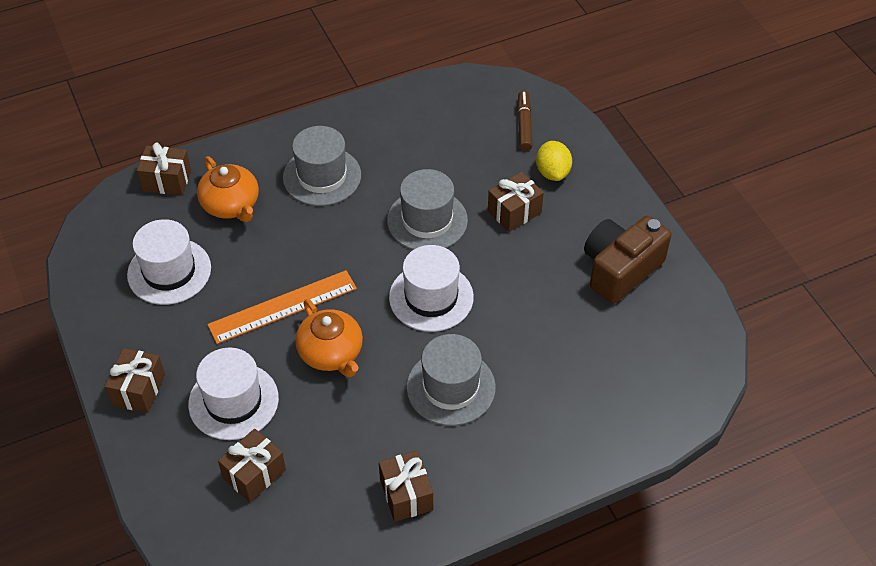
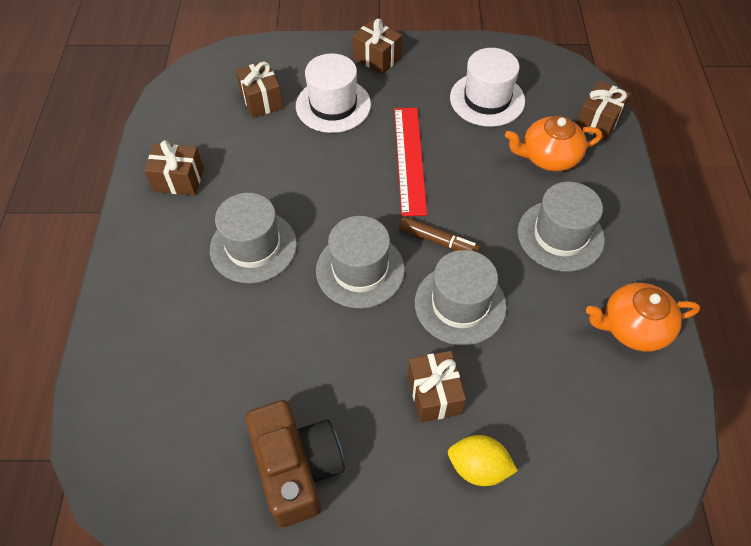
camera: 115 degrees right, 5 degrees up
orange ruler [207,270,357,344] -> red ruler [394,108,427,216]
orange teapot [295,299,363,377] -> orange teapot moved to [586,283,700,352]
white hat [389,245,474,332] -> grey hat [316,216,405,309]
brown marker [517,91,533,151] -> brown marker moved to [399,217,481,253]

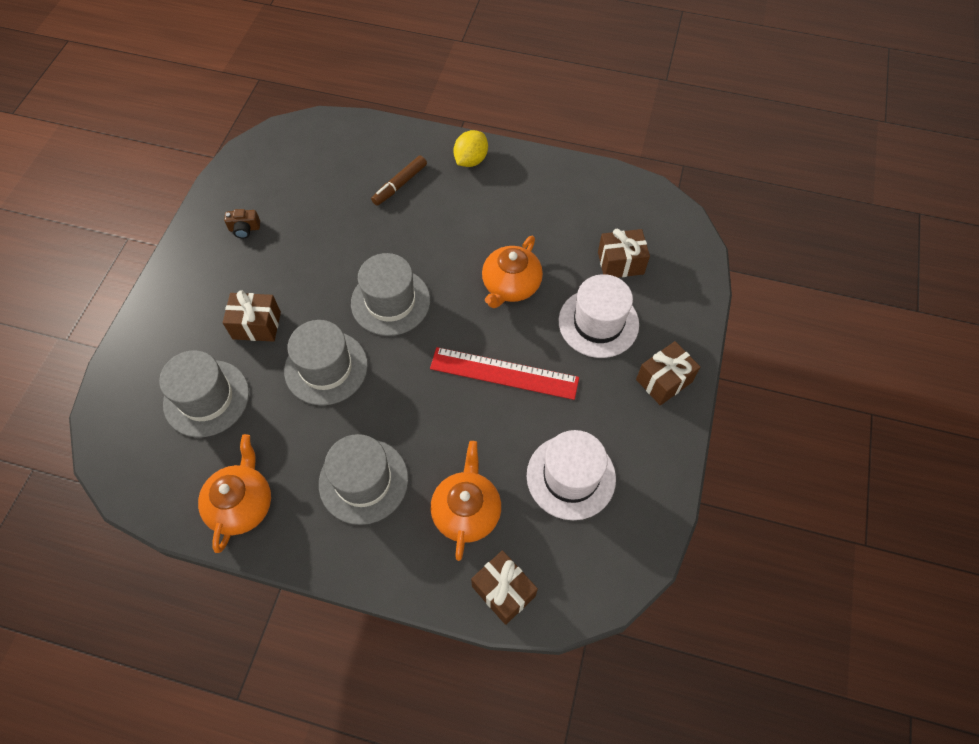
camera: 105 degrees right, 5 degrees up
brown gift [144,140,204,195] -> none
grey hat [210,193,297,284] -> grey hat moved to [159,350,249,437]
brown camera [246,400,345,527] -> brown camera [224,209,260,239], size x0.41
brown marker [399,217,481,253] -> brown marker moved to [371,155,427,206]
yellow lemon [448,435,518,486] -> yellow lemon moved to [453,130,488,167]
none -> orange teapot [482,236,543,308]

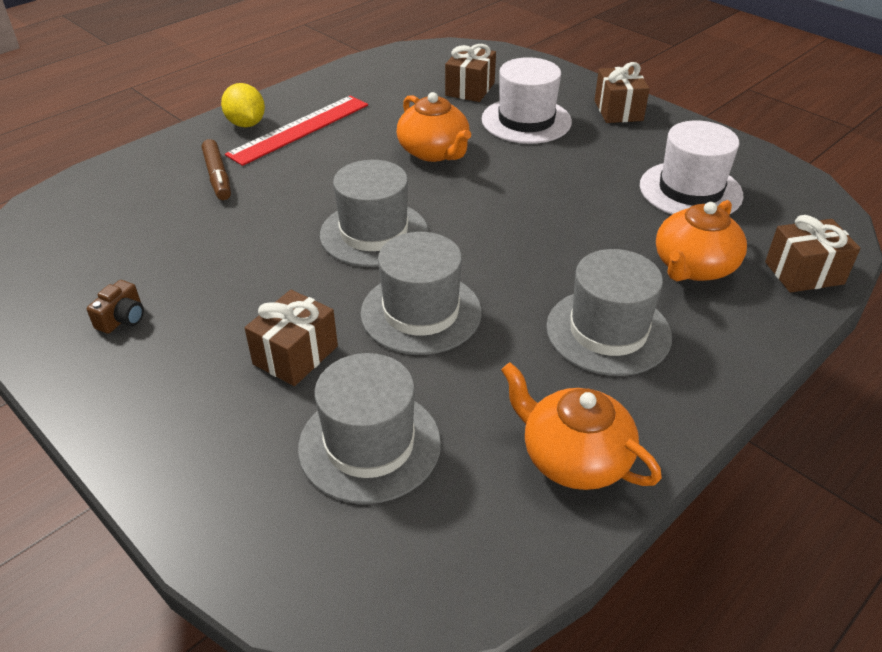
camera: 60 degrees left, 20 degrees down
red ruler [430,347,579,400] -> red ruler moved to [225,95,368,166]
orange teapot [430,441,501,561] -> orange teapot turned 90 degrees counterclockwise [656,200,747,281]

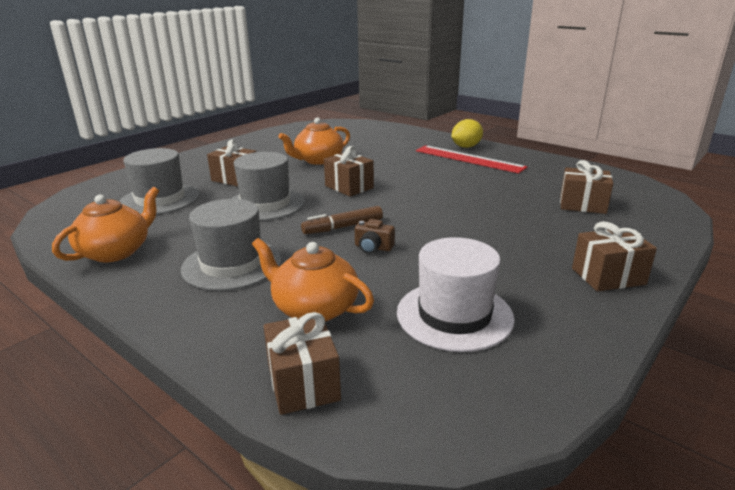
camera: 85 degrees right, 15 degrees down
brown camera [87,280,144,334] -> brown camera moved to [355,219,395,254]
brown marker [202,139,231,200] -> brown marker moved to [301,206,383,234]
grey hat [320,160,428,267] -> brown gift [324,146,374,196]
orange teapot [396,92,471,162] -> orange teapot moved to [278,117,350,165]
white hat [482,57,572,144] -> none

